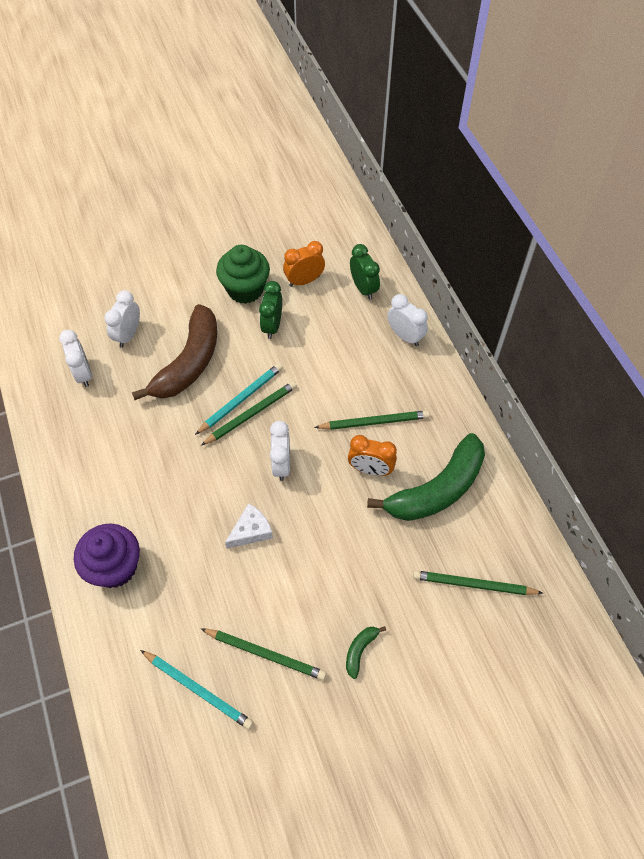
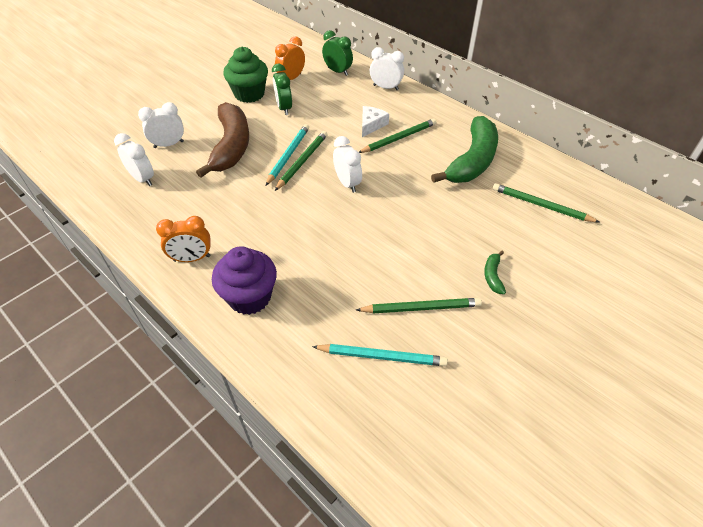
camera: 25 degrees left, 10 degrees down
white clock [104,290,140,348] -> white clock turned 75 degrees clockwise [138,102,184,148]
white cheese [225,503,273,548] -> white cheese moved to [362,106,389,137]
orange clock [348,435,397,476] -> orange clock moved to [156,216,210,262]
green pencil [413,570,542,595] -> green pencil turned 45 degrees clockwise [493,183,599,222]

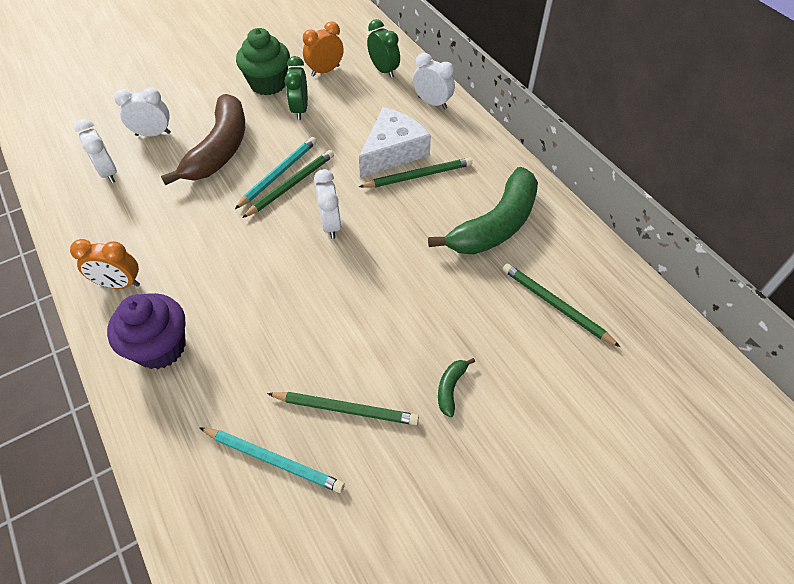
camera: 15 degrees right, 5 degrees up
white cheese [362,106,389,137] -> white cheese [359,107,431,177], size x1.74

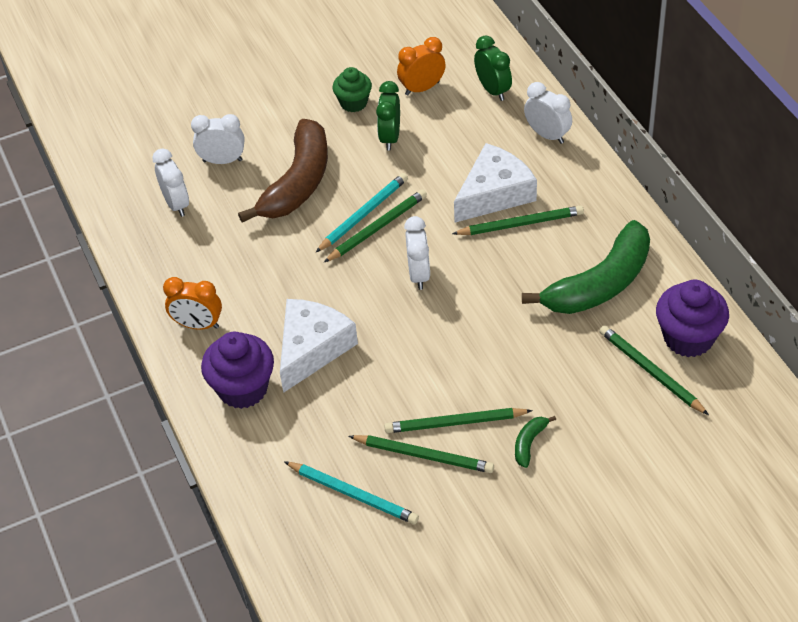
camera: 10 degrees right, 5 degrees down
green cupcake [236,28,290,95] -> green cupcake [332,67,372,112], size x0.63
none -> white cheese [280,299,358,393]
none -> green pencil [384,408,533,433]
none -> purple cupcake [656,280,729,357]

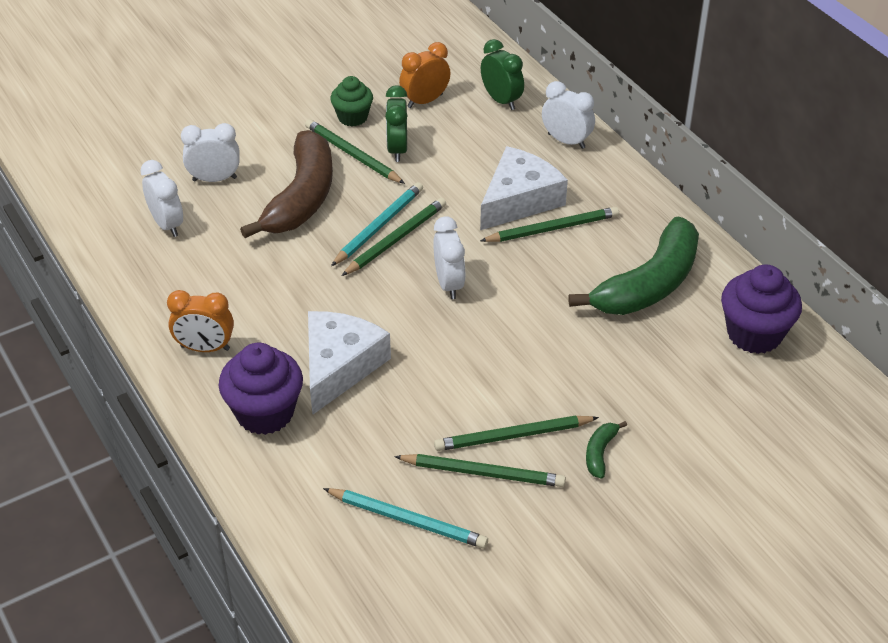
camera: 10 degrees left, 5 degrees down
green pencil [599,325,709,415] -> green pencil moved to [305,119,405,184]

